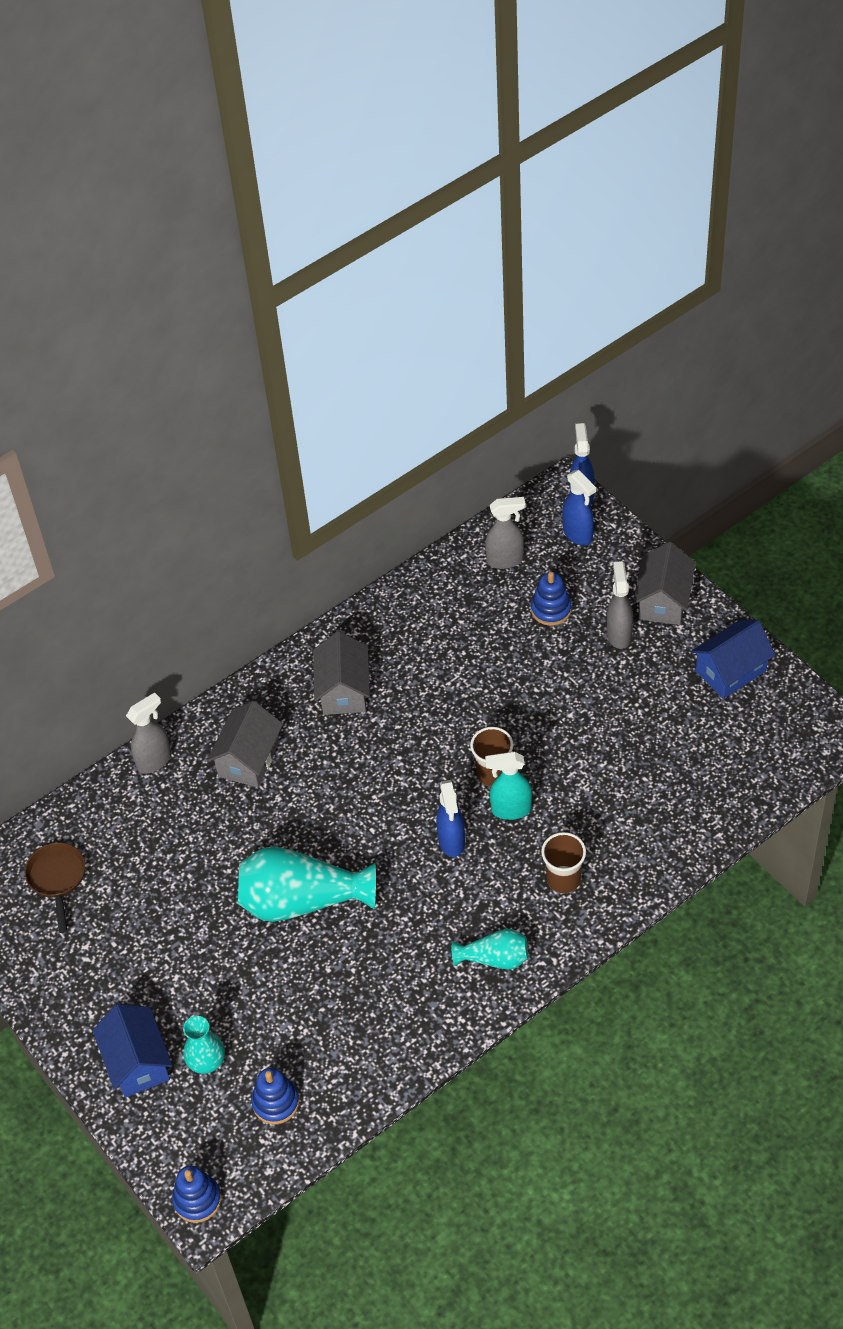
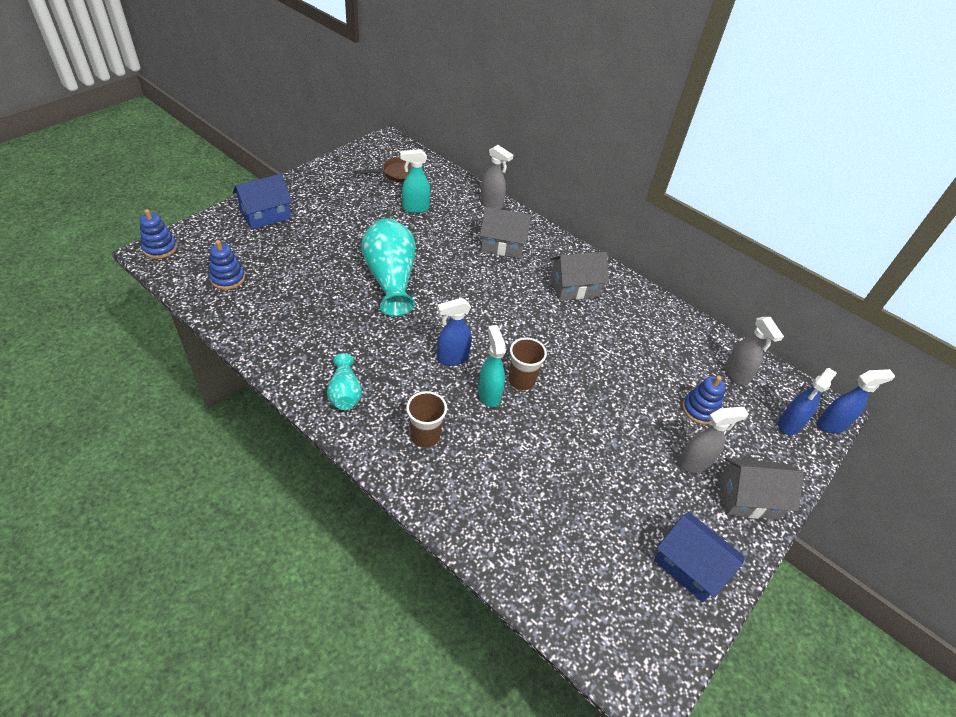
camera: 70 degrees right, 5 degrees down
turquoise vase [183,1016,225,1074] -> none
none -> turquoise spray bottle [400,149,430,213]

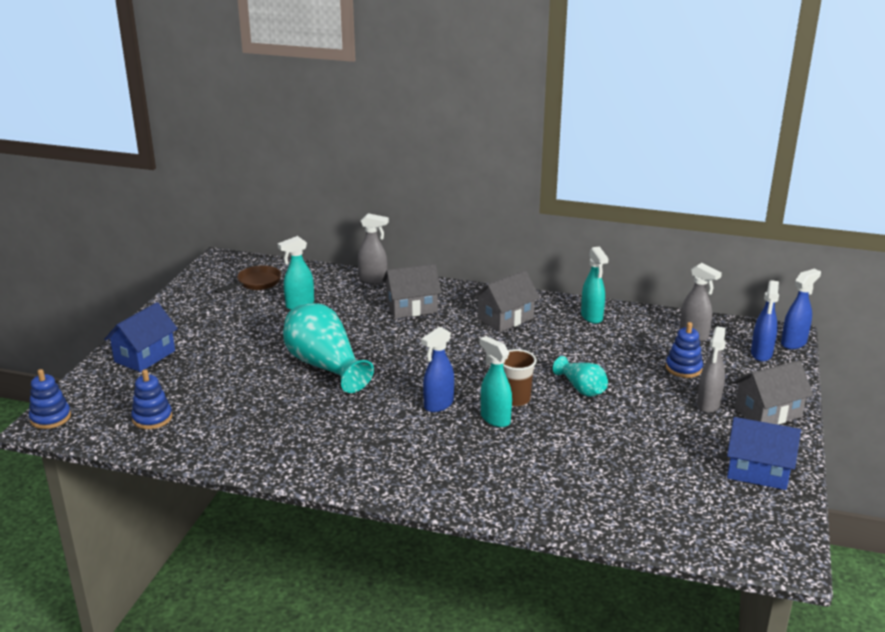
camera: 20 degrees left, 20 degrees down
turquoise vase [327,353,362,410] -> turquoise vase moved to [553,356,608,397]
brown cup [406,391,447,448] -> none
grey spray bottle [678,407,748,473] -> grey spray bottle turned 150 degrees clockwise [697,326,726,413]
none -> turquoise spray bottle [581,246,609,324]

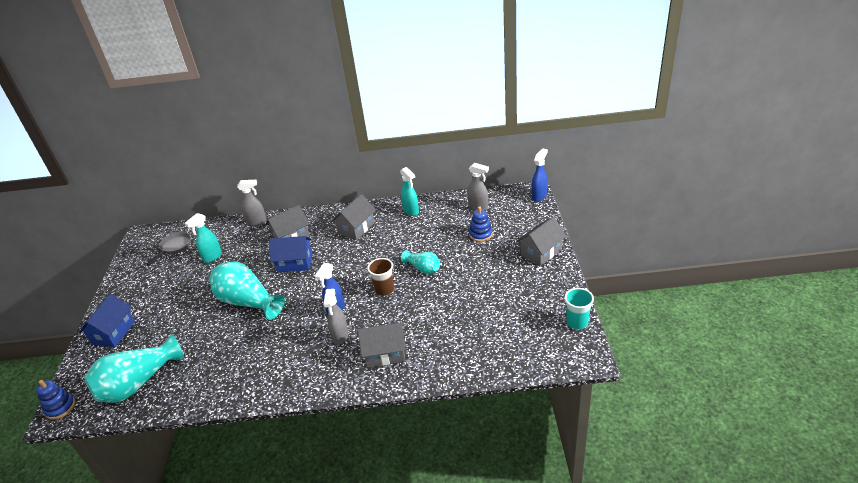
camera: 15 degrees left, 10 degrees up
blue stacking toy [131,369,172,429] -> turquoise vase [84,334,184,403]
brown pan [214,265,281,293] -> grey pan [146,232,191,266]
turquoise spray bottle [480,336,512,427] -> none
grey spray bottle [697,326,726,413] -> grey spray bottle moved to [323,289,349,345]
blue house [727,417,801,490] -> blue house moved to [269,236,313,273]
blue spray bottle [751,280,779,362] -> none
none -> grey house [358,322,406,368]
none -> turquoise cup [565,288,594,329]

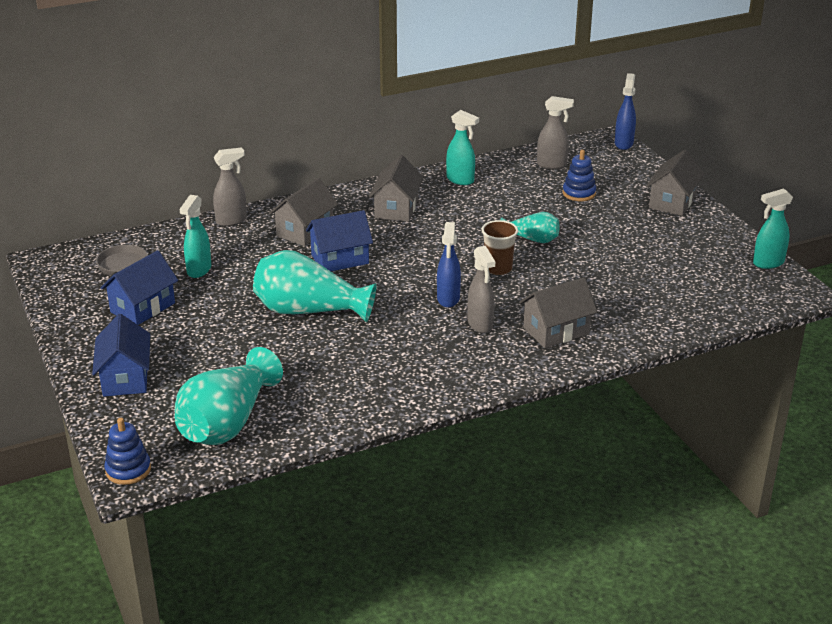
camera: 25 degrees left, 5 degrees down
turquoise cup [565,288,594,329] -> turquoise spray bottle [753,188,793,269]
none -> blue house [101,250,178,325]

